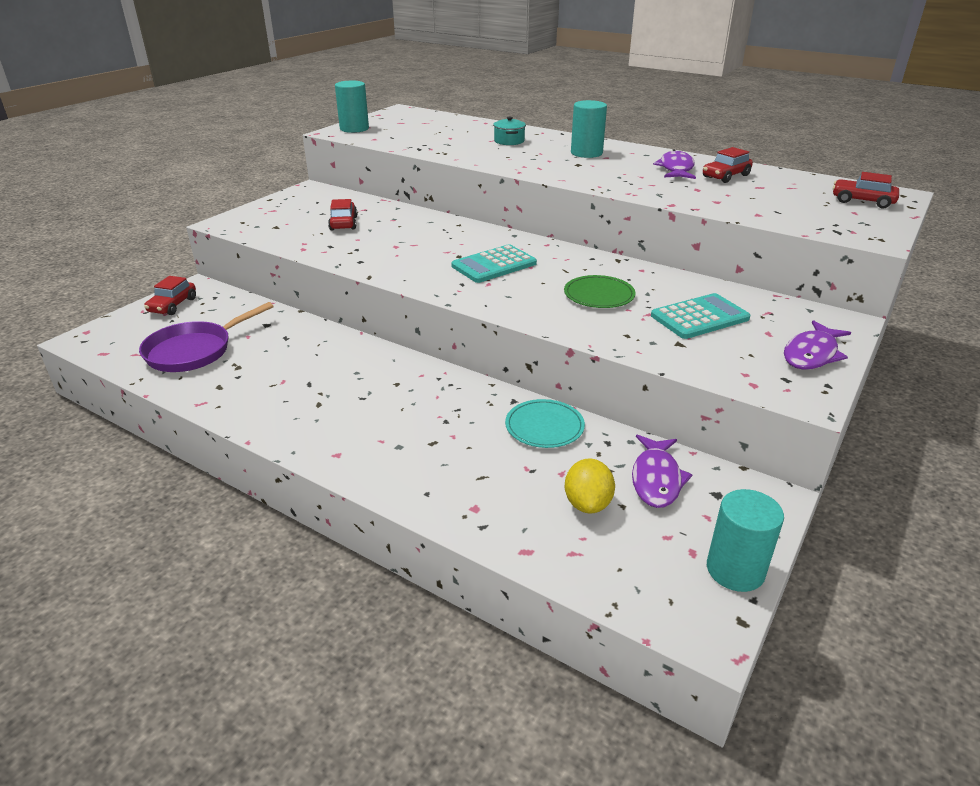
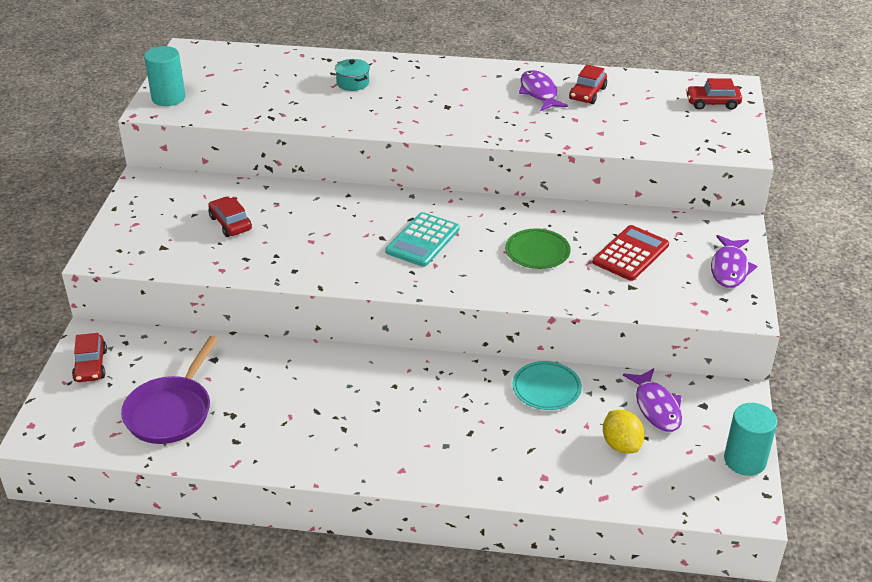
camera: 25 degrees left, 5 degrees up
turquoise cylinder [571,100,607,158] -> none
turquoise calculator [651,293,751,339] -> red calculator [592,225,669,281]

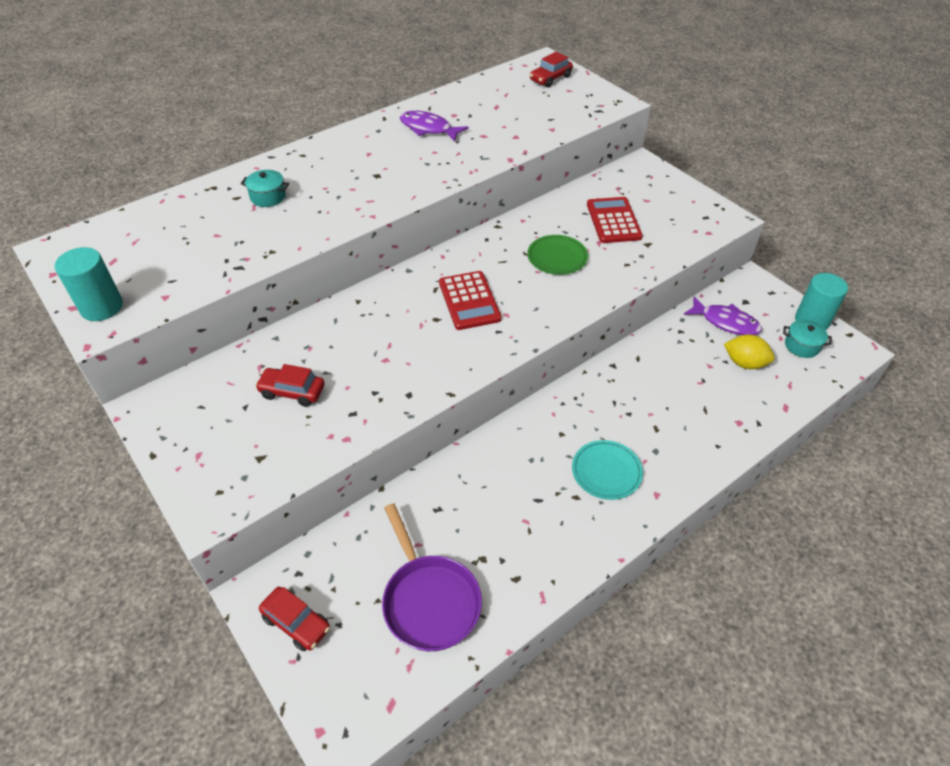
camera: 45 degrees left, 10 degrees up
turquoise calculator [385,212,460,267] -> red calculator [439,271,502,330]
turquoise plate [512,361,582,410] -> turquoise plate moved to [572,440,643,500]
red car [569,64,607,104] -> none
purple fish [711,235,757,288] -> none
none -> turquoise pot [783,320,832,358]

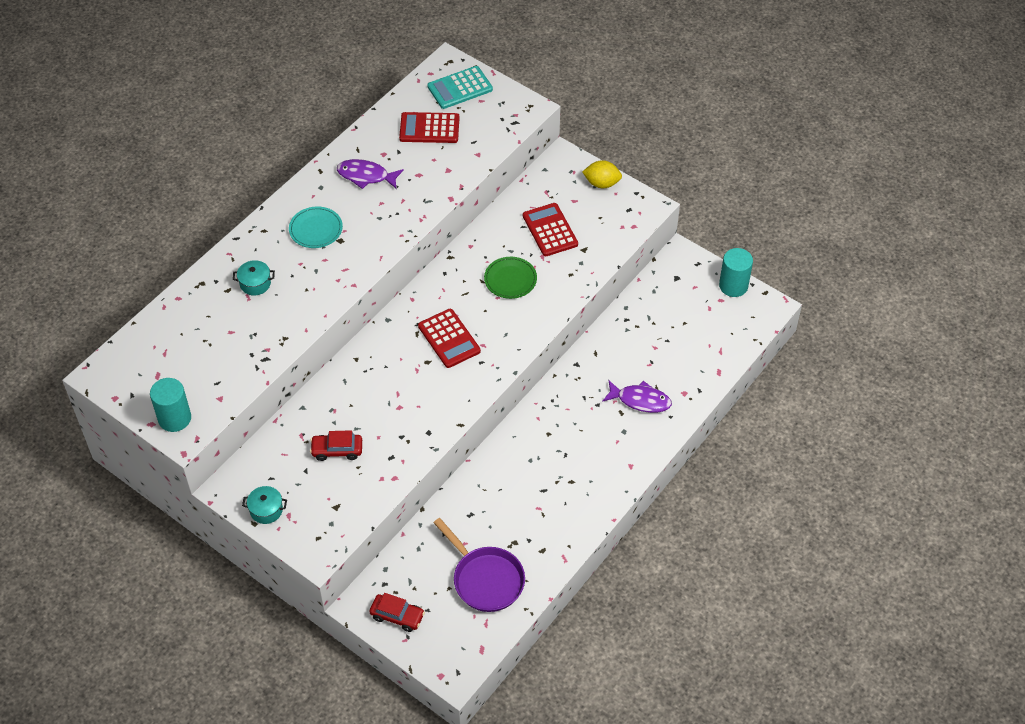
camera: 15 degrees left, 5 degrees up
red car [530,52,573,87] -> turquoise calculator [427,66,493,109]
turquoise plate [572,440,643,500] -> turquoise plate moved to [289,206,343,248]
purple fish [684,296,762,335] -> purple fish moved to [602,380,672,413]
yellow lemon [724,335,774,369] -> yellow lemon moved to [582,160,622,188]
turquoise pot [783,320,832,358] -> turquoise pot moved to [242,486,287,524]
none -> red calculator [399,112,460,143]

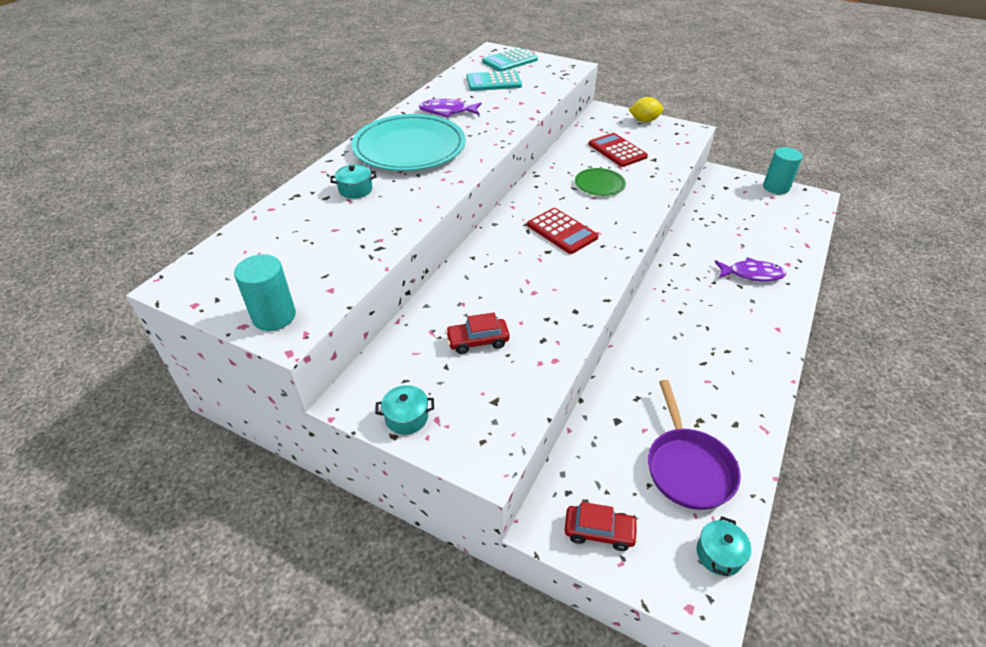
camera: 10 degrees left, 10 degrees down
turquoise plate [289,206,343,248] -> turquoise plate [352,114,466,171], size x2.09
red calculator [399,112,460,143] -> turquoise calculator [466,71,522,91]
purple pan [433,518,525,612] -> purple pan turned 45 degrees clockwise [648,380,741,510]
none -> turquoise pot [697,516,751,576]

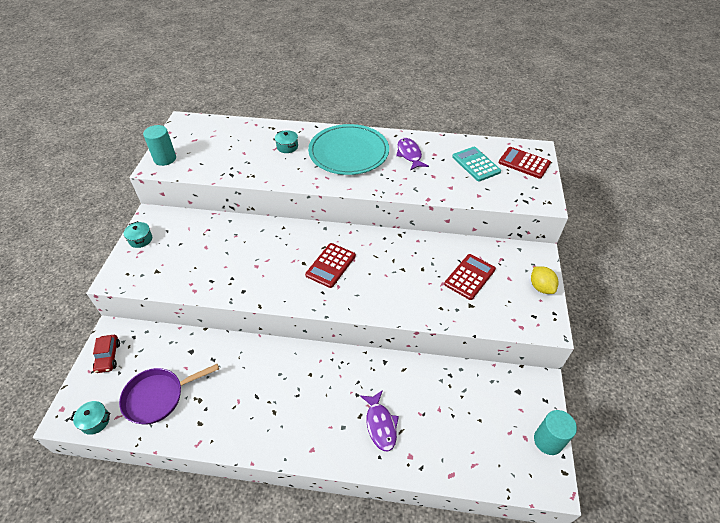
camera: 70 degrees right, 5 degrees up
red car [445,312,510,354] -> none
turquoise calculator [482,48,538,71] -> red calculator [499,147,551,179]
green plate [575,168,626,196] -> none

